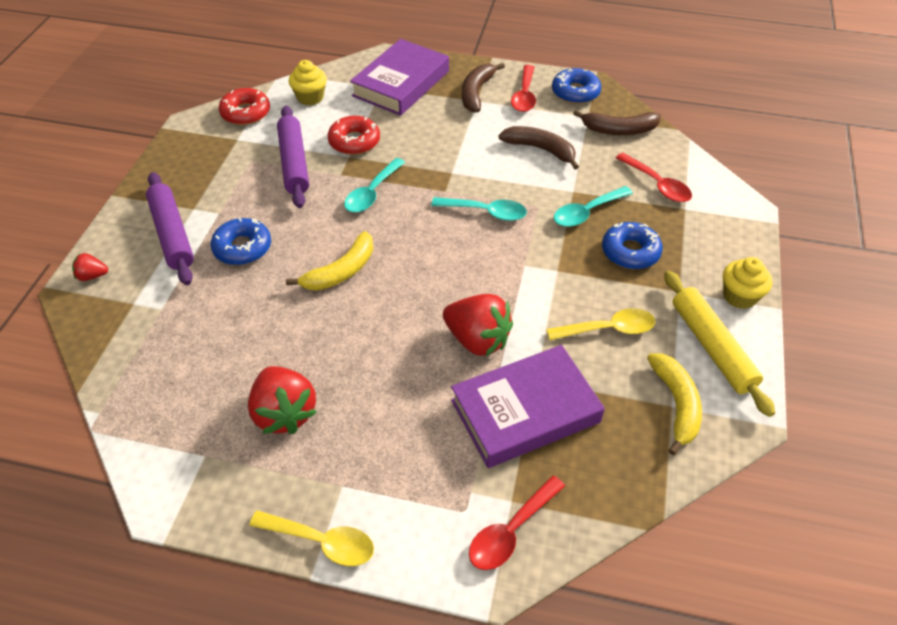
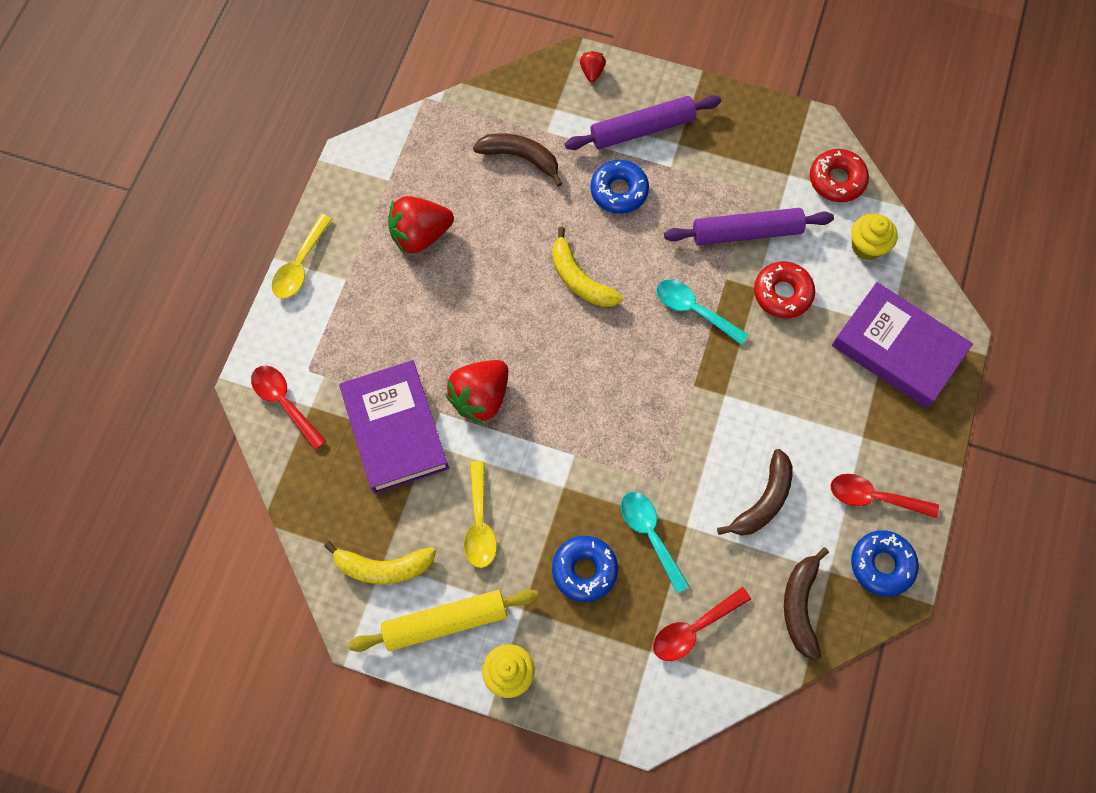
camera: 95 degrees right, 20 degrees up
turquoise spoon [431,197,527,221] -> none
brown banana [462,63,505,113] -> brown banana moved to [473,133,563,187]

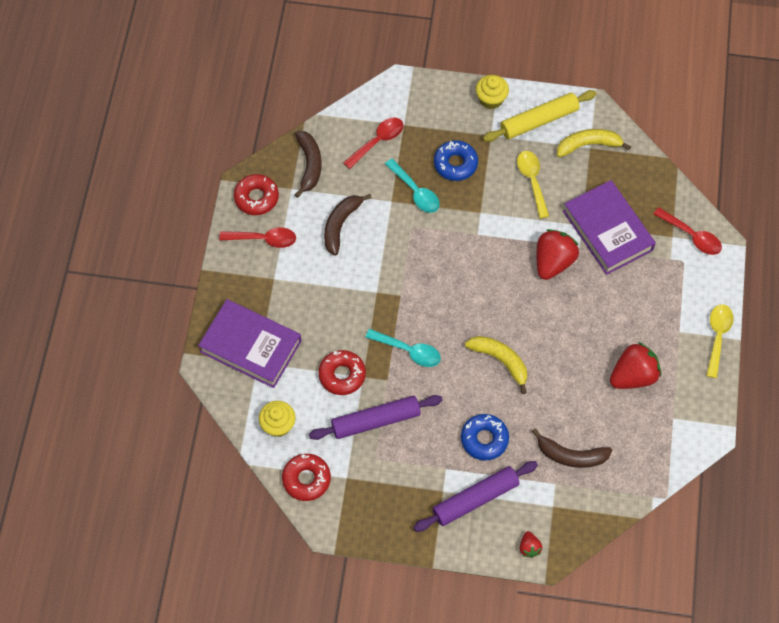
camera: 170 degrees right, 5 degrees down
blue donut [851,530,919,597] -> red donut [234,174,279,215]

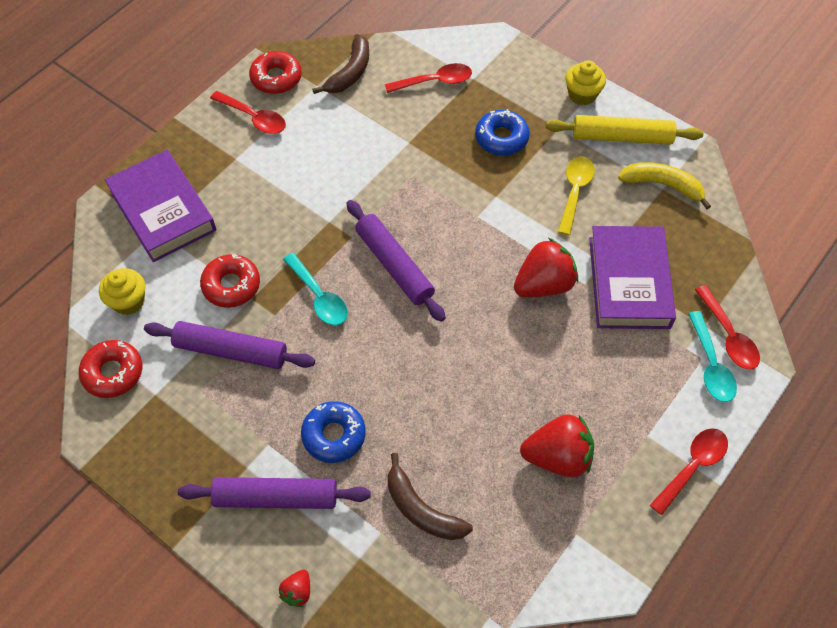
camera: 30 degrees right, 5 degrees down
brown banana [324,194,372,256] -> none
turquoise spoon [385,159,440,213] -> turquoise spoon moved to [688,311,737,402]
yellow banana [465,336,527,394] -> none
yellow spoon [706,304,734,378] -> red spoon [650,428,728,515]
none -> purple rolling pin [347,200,446,322]

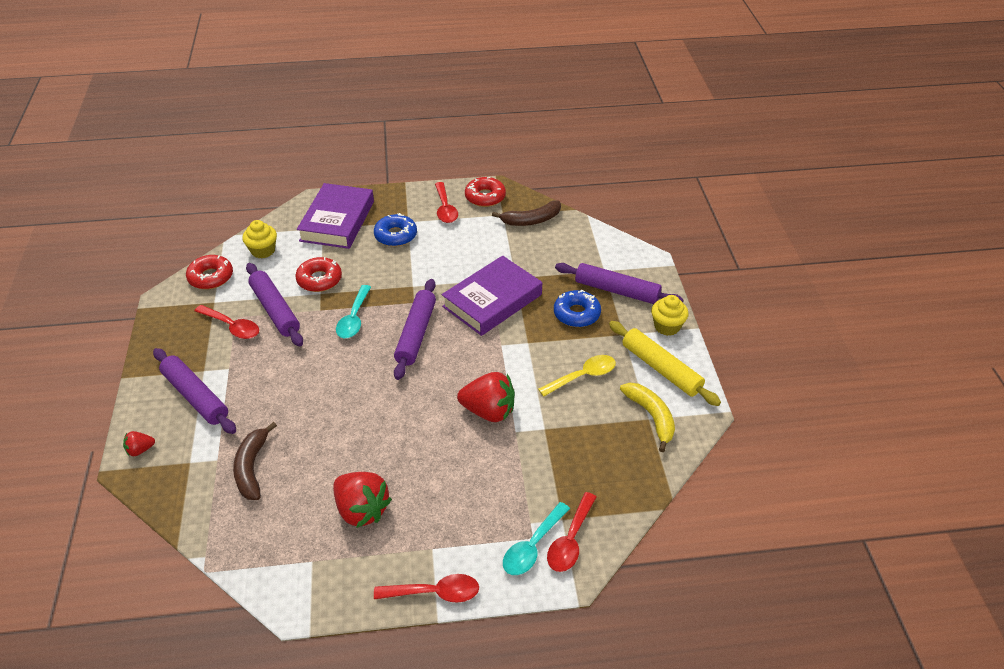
camera: 45 degrees right, 15 degrees down
blue donut [301,401,366,463] -> blue donut moved to [374,213,417,247]
red spoon [385,63,472,93] -> red spoon moved to [195,305,259,339]
purple book [589,226,676,329] -> purple book moved to [442,255,542,336]
none -> purple rolling pin [555,263,684,304]

